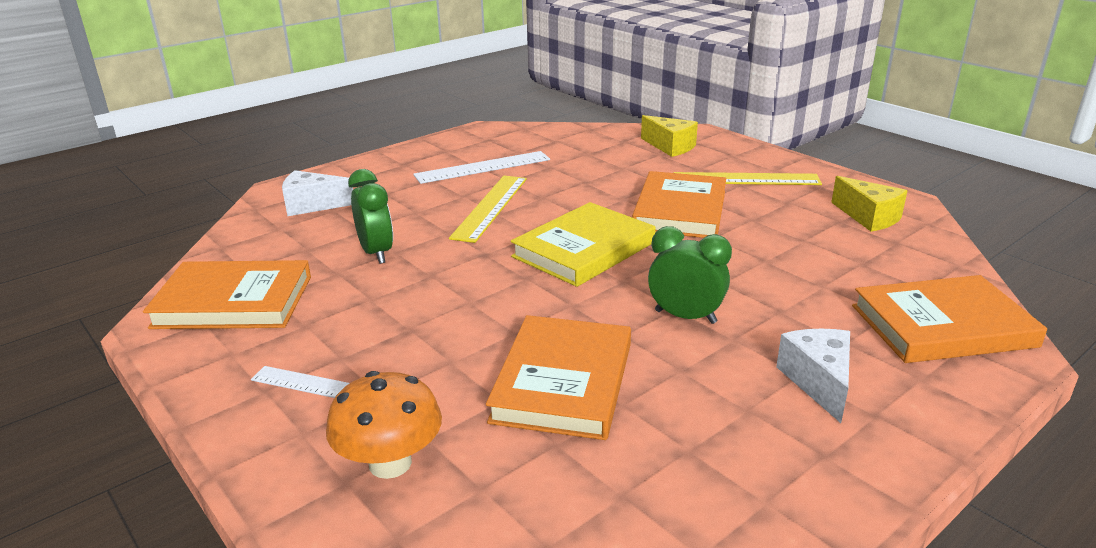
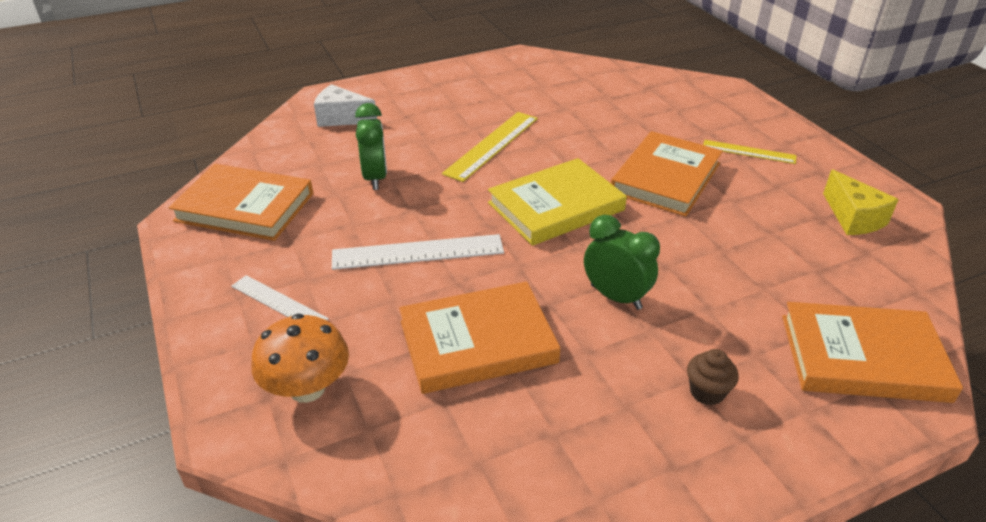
camera: 15 degrees right, 10 degrees up
white ruler [413,151,550,184] -> white ruler moved to [332,234,504,270]
orange book [486,315,631,440] -> orange book turned 45 degrees clockwise [399,282,561,394]
yellow cheese [641,115,698,157] -> none
yellow ruler [673,172,822,185] -> yellow ruler [703,140,797,164], size x0.63
white cheese [776,329,850,423] -> brown cupcake [687,349,739,405]

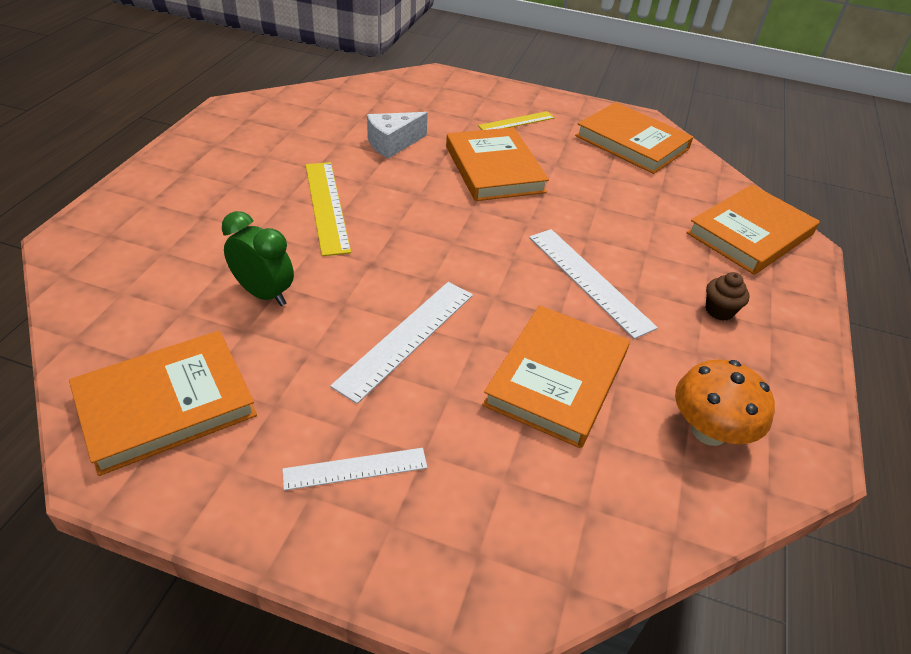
camera: 50 degrees left, 5 degrees up
orange mushroom [251,314,349,403] -> orange mushroom moved to [675,359,775,446]
white cheese [314,84,377,127] -> white cheese moved to [367,112,428,159]
yellow book [488,158,627,246] -> none
green clock [584,215,660,310] -> white ruler [529,229,658,339]
yellow cheese [823,169,899,235] -> orange book [575,102,693,174]

